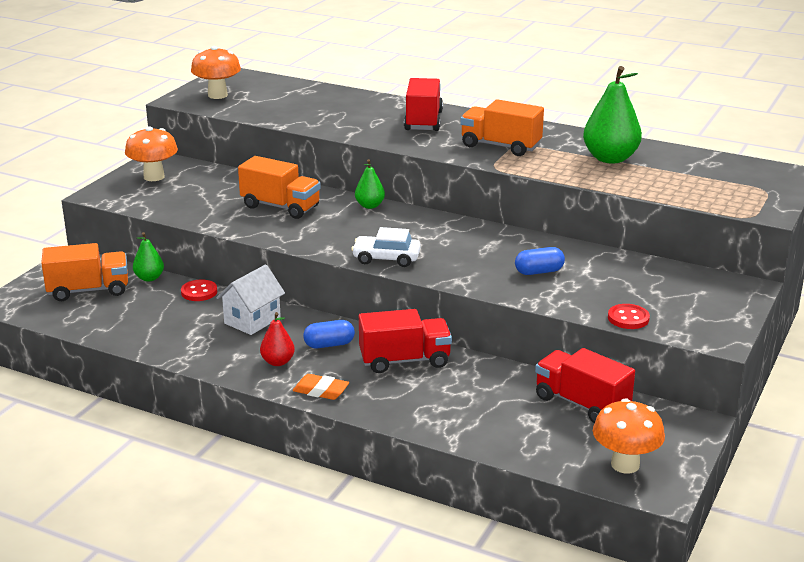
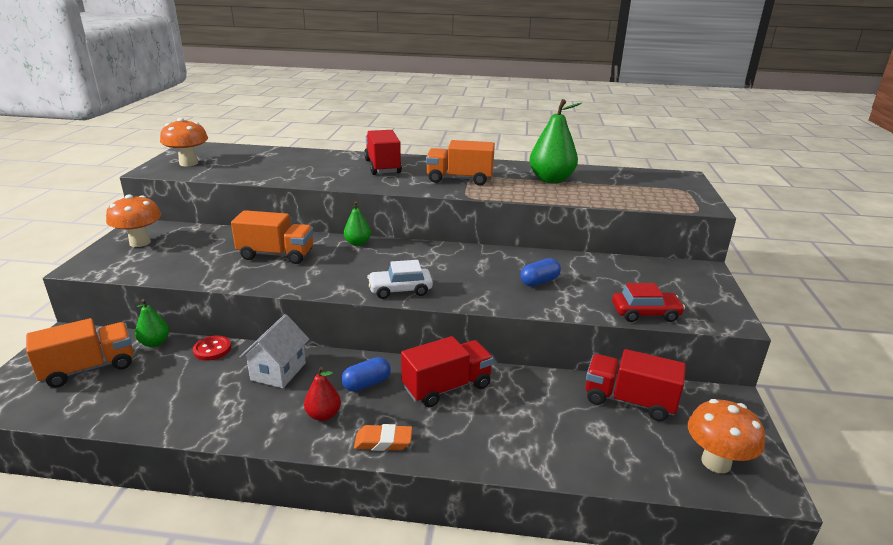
camera: 20 degrees left, 0 degrees up
red button [608,304,650,329] -> red car [612,283,685,322]

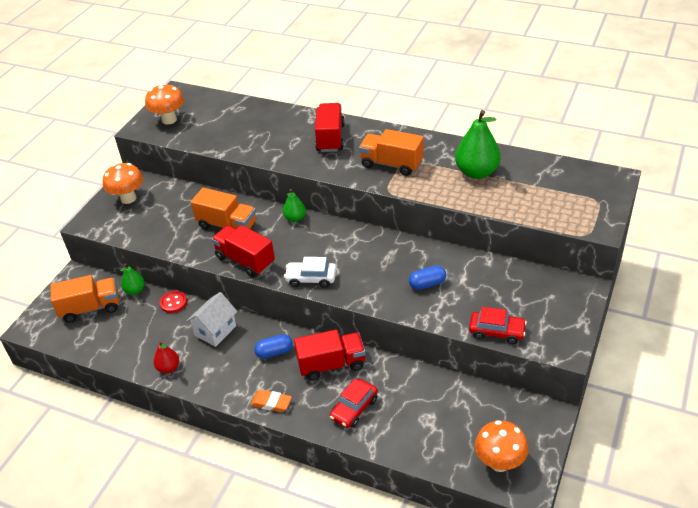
camera: 20 degrees right, 15 degrees up
red pear [304,367,341,421] -> red pear moved to [154,341,179,373]
red truck [586,349,686,421] -> red truck moved to [212,225,275,277]
none -> red car [330,379,378,428]

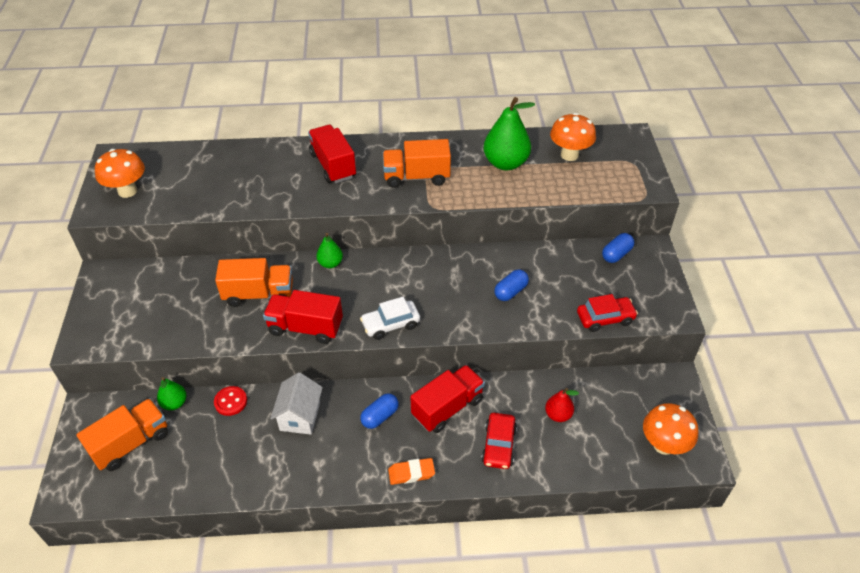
camera: 30 degrees left, 5 degrees up
orange mushroom [103,163,143,204] -> orange mushroom moved to [550,113,596,161]
red pear [154,341,179,373] -> red pear moved to [545,388,579,422]
none -> blue capsule [602,233,634,263]

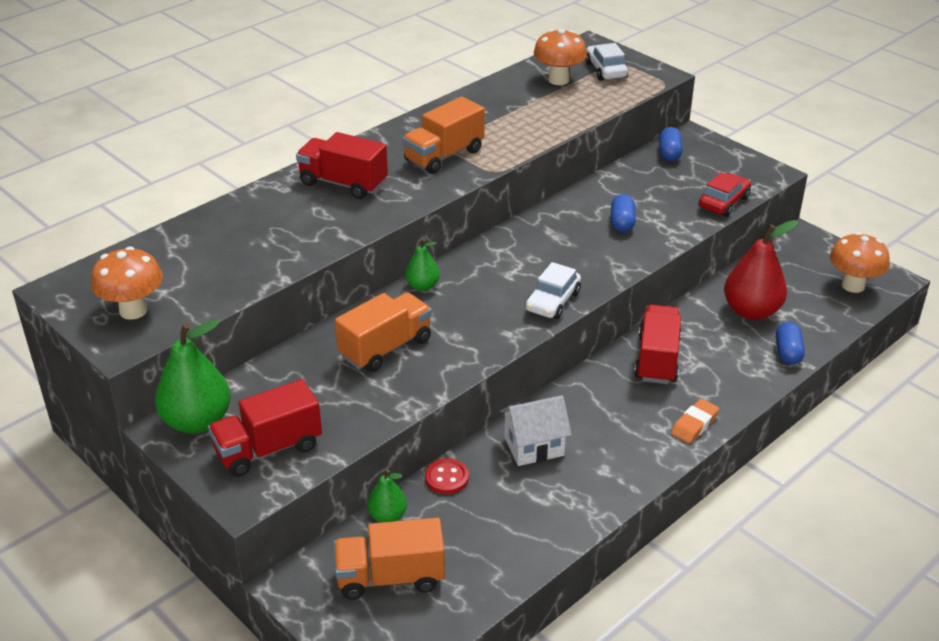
camera: 40 degrees left, 10 degrees down
orange truck [76,398,168,471] -> orange truck turned 105 degrees counterclockwise [334,517,445,600]
red truck [263,290,343,344] -> red truck moved to [208,379,322,477]
white house [270,372,323,435] -> white house turned 75 degrees counterclockwise [500,395,572,466]
blue capsule [360,393,399,429] -> blue capsule moved to [776,322,805,365]
red car [481,413,517,469] -> none
green pear [484,97,535,170] -> green pear moved to [155,320,231,434]
red pear [545,388,579,422] -> red pear [724,220,799,320], size x1.86
none -> white car [585,43,628,81]

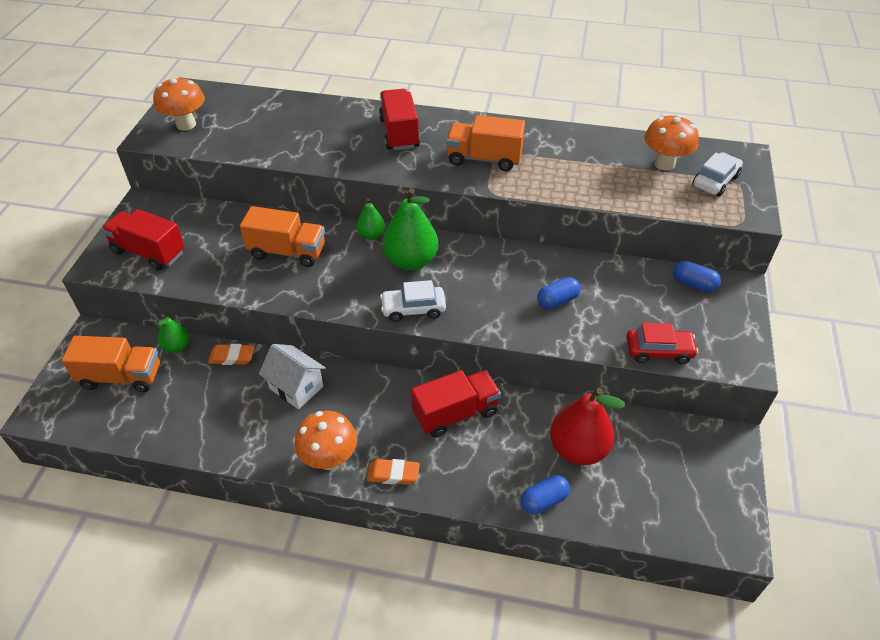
camera: 55 degrees right, 10 degrees up
green pear [155,320,231,434] -> green pear moved to [383,188,439,270]
orange truck [334,517,445,600] -> orange truck turned 135 degrees clockwise [62,336,160,392]
red button [425,458,469,494] -> orange eraser [208,344,255,365]
blue capsule [659,127,683,161] -> blue capsule turned 60 degrees clockwise [673,261,721,292]
orange mushroom [830,232,890,293] -> orange mushroom moved to [294,411,357,470]

